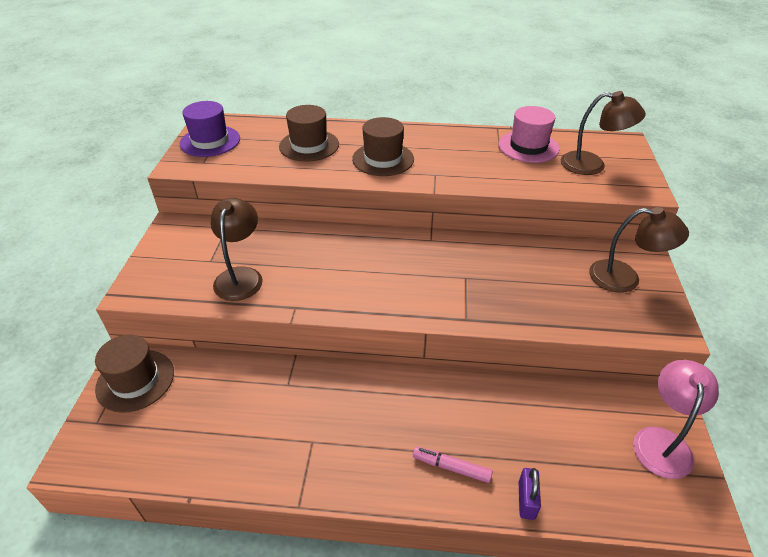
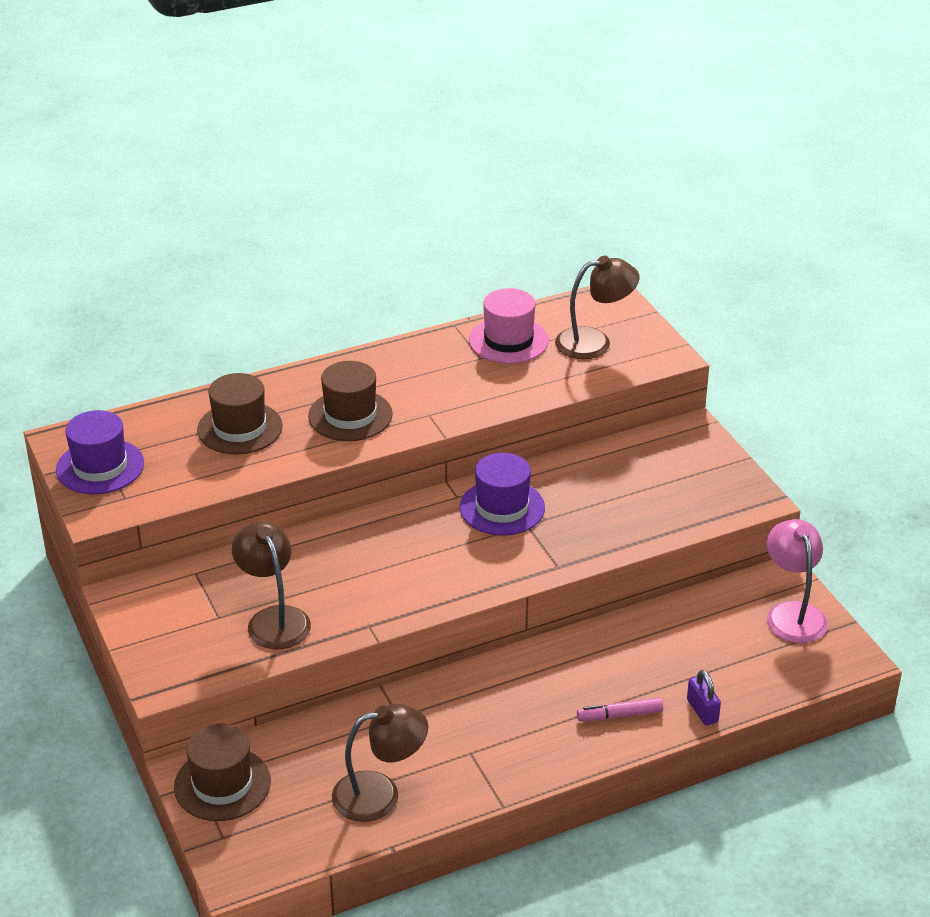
camera: 30 degrees left, 5 degrees down
brown lamp [589,207,689,293] -> brown lamp moved to [332,704,428,822]
none -> purple hat [460,453,545,536]

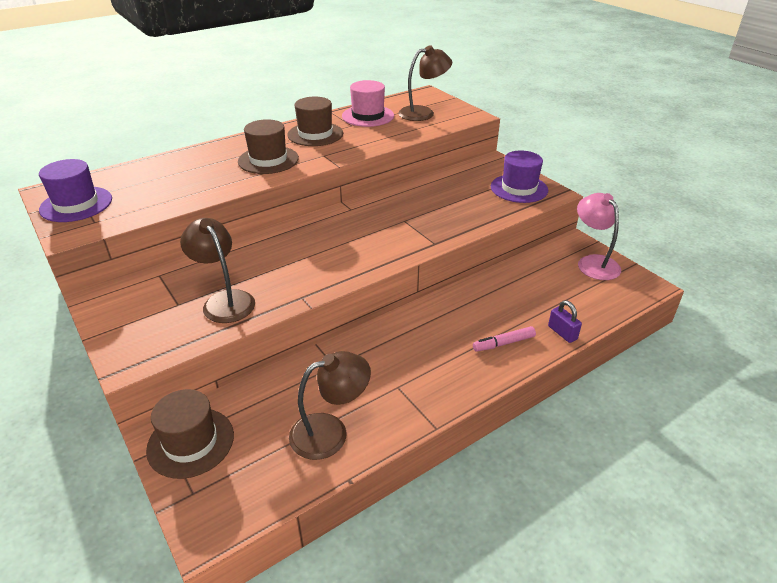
camera: 10 degrees left, 0 degrees up
brown hat [197,373,283,454] -> brown hat moved to [287,97,343,146]
purple hat [460,453,545,536] -> purple hat moved to [491,150,548,203]

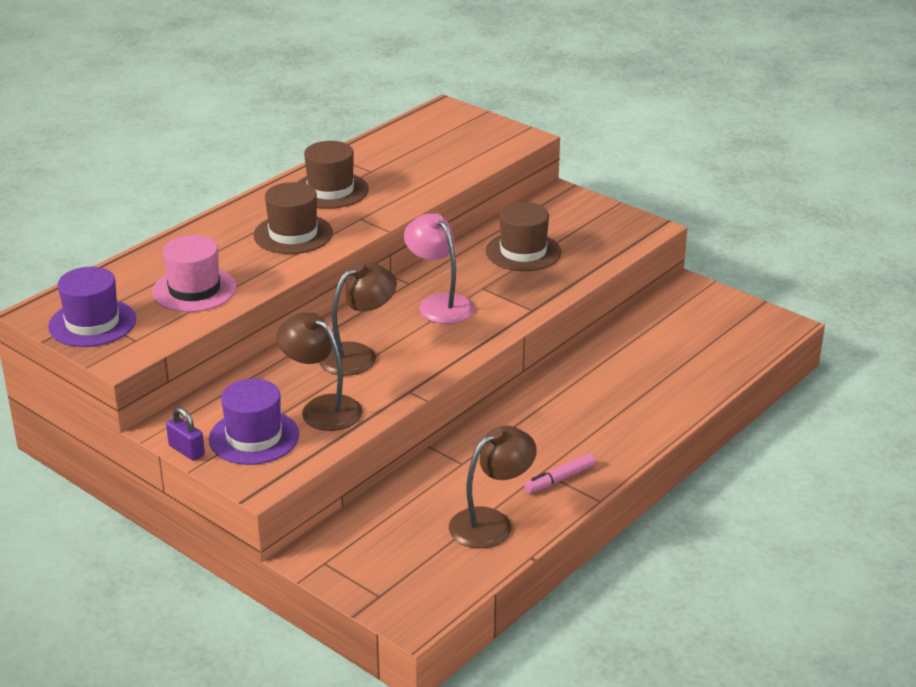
camera: 15 degrees left, 5 degrees down
brown hat [146,389,234,479] -> brown hat moved to [485,202,561,271]
pink hat [342,80,394,127] -> pink hat moved to [152,235,237,312]
brown lamp [398,45,452,121] -> brown lamp moved to [319,262,397,376]
pink marker [473,326,536,352] -> pink marker moved to [524,453,595,493]
purple hat [491,150,548,203] -> purple hat moved to [209,379,299,465]
purple padlock [548,301,582,343] -> purple padlock moved to [166,407,205,461]
pink lamp [577,193,621,280] -> pink lamp moved to [404,213,474,324]

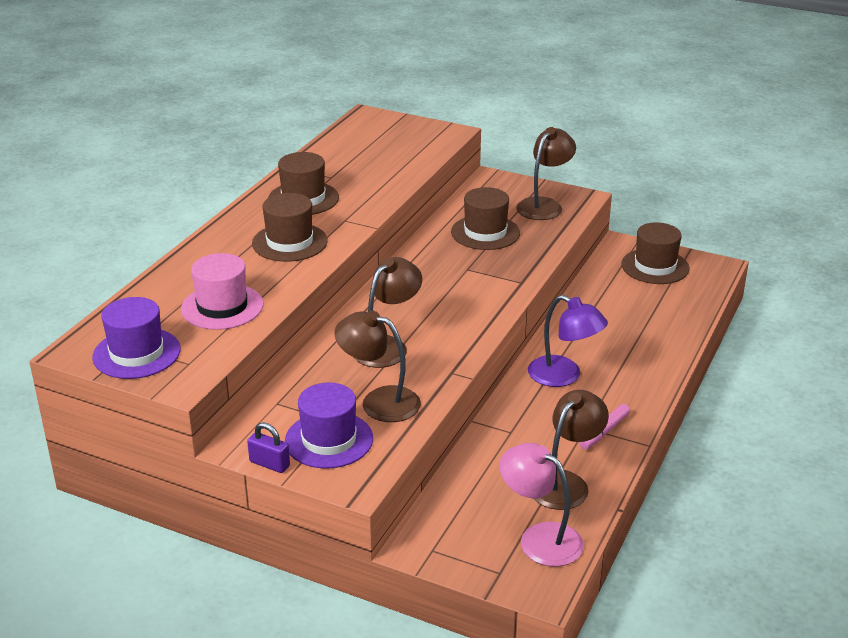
camera: 15 degrees left, 0 degrees up
pink lamp [404,213,474,324] -> pink lamp moved to [500,443,584,567]
none -> brown lamp [516,127,576,220]
none -> purple lamp [528,295,608,387]
none -> brown hat [621,222,689,284]

